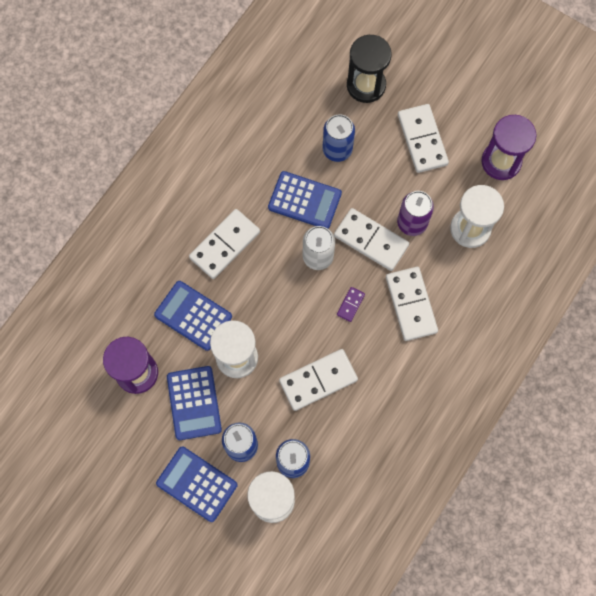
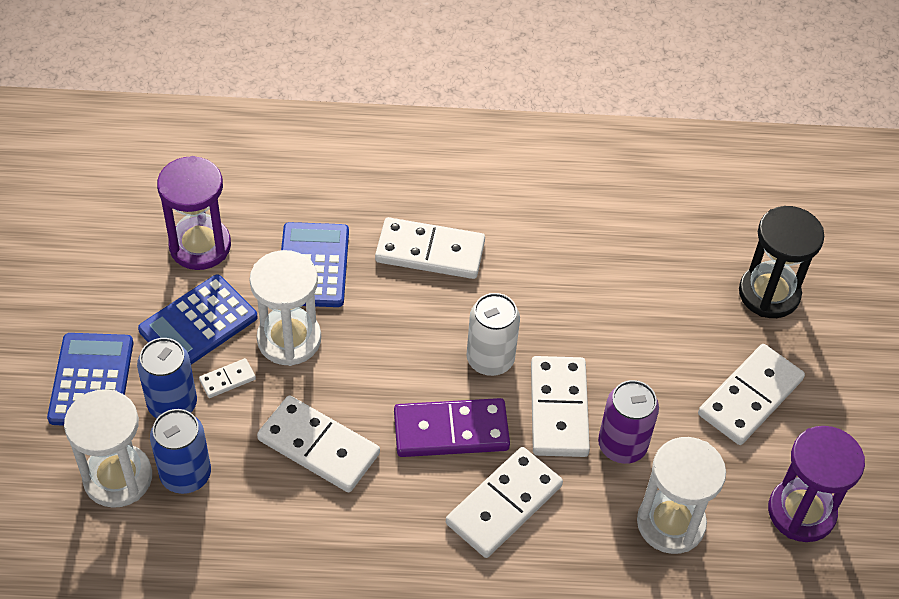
camera: 55 degrees right, 20 degrees down
blue calculator [268,171,342,229] -> none
blue can [322,114,355,162] -> none
purple domino [337,287,365,322] -> purple domino [394,398,510,457], size x2.14
none -> white domino [199,358,256,398]

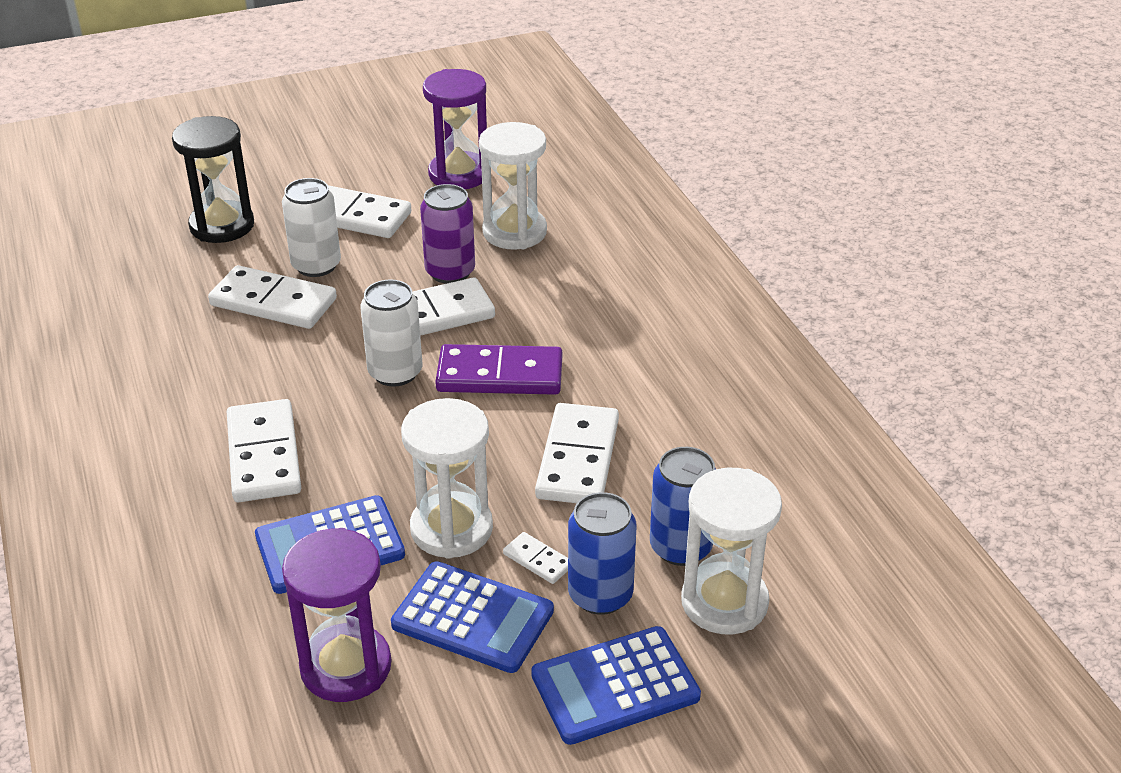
camera: 110 degrees left, 15 degrees down
purple domino [394,398,510,457] -> purple domino turned 60 degrees counterclockwise [435,344,562,395]
white domino [446,447,563,558] -> white domino moved to [208,265,337,329]
none -> white can [282,178,341,277]

